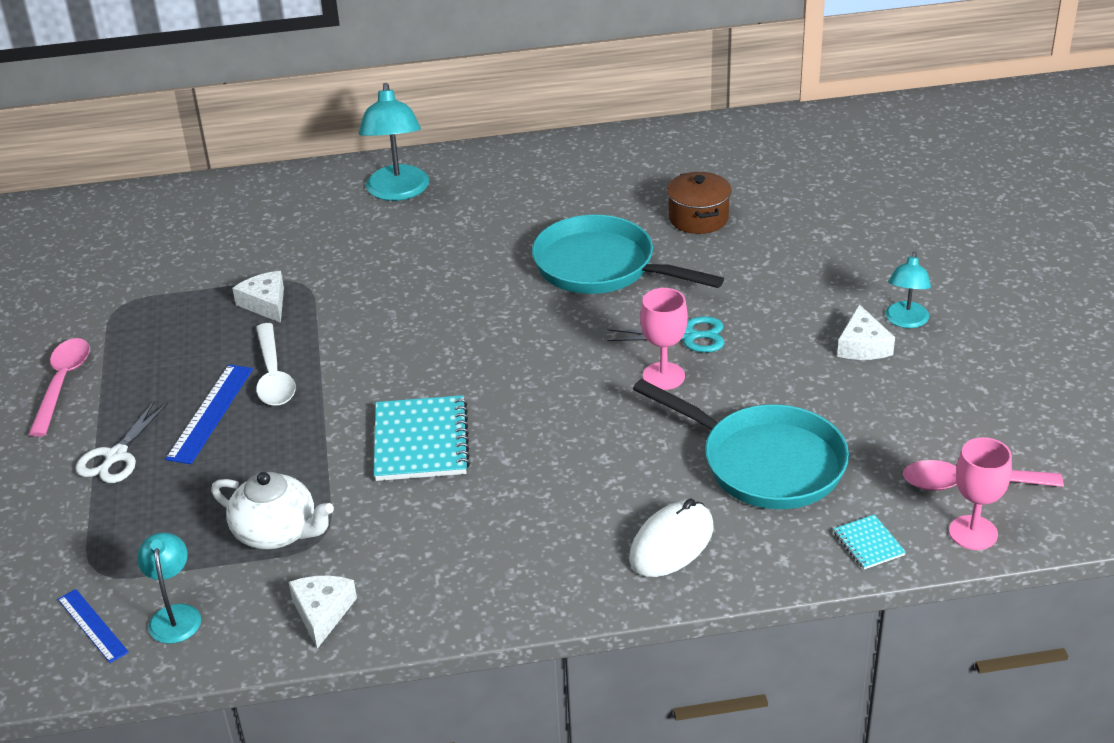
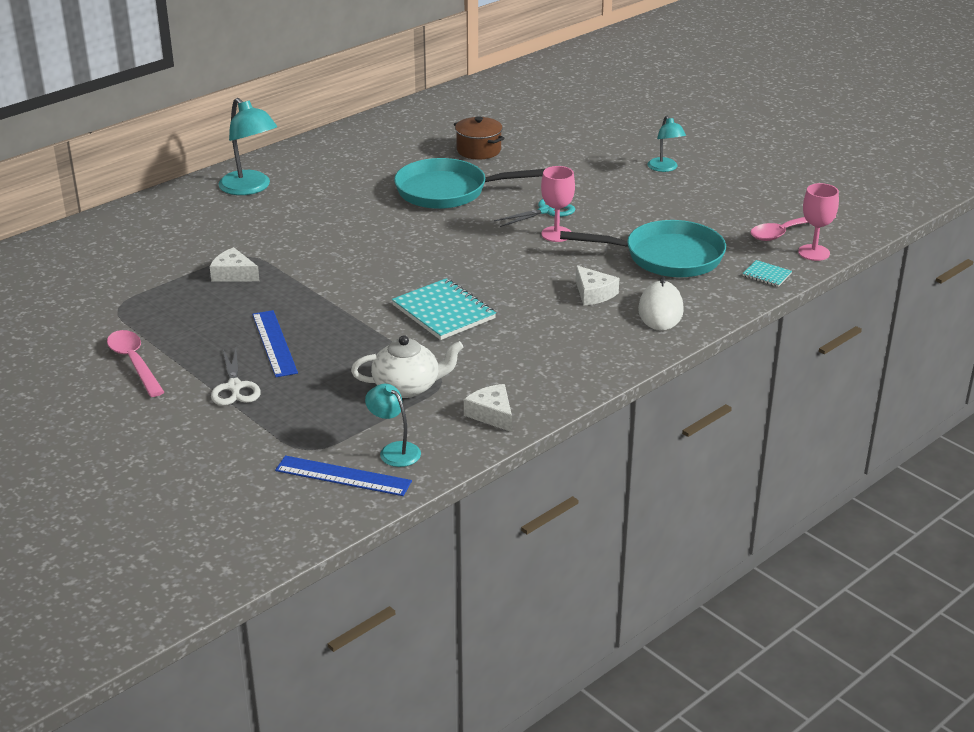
camera: 35 degrees left, 5 degrees down
blue ruler [58,589,129,663] -> blue ruler [275,455,412,496], size x1.52
white spoon [256,323,296,406] -> none
white cheese [837,304,895,360] -> white cheese moved to [576,265,619,306]

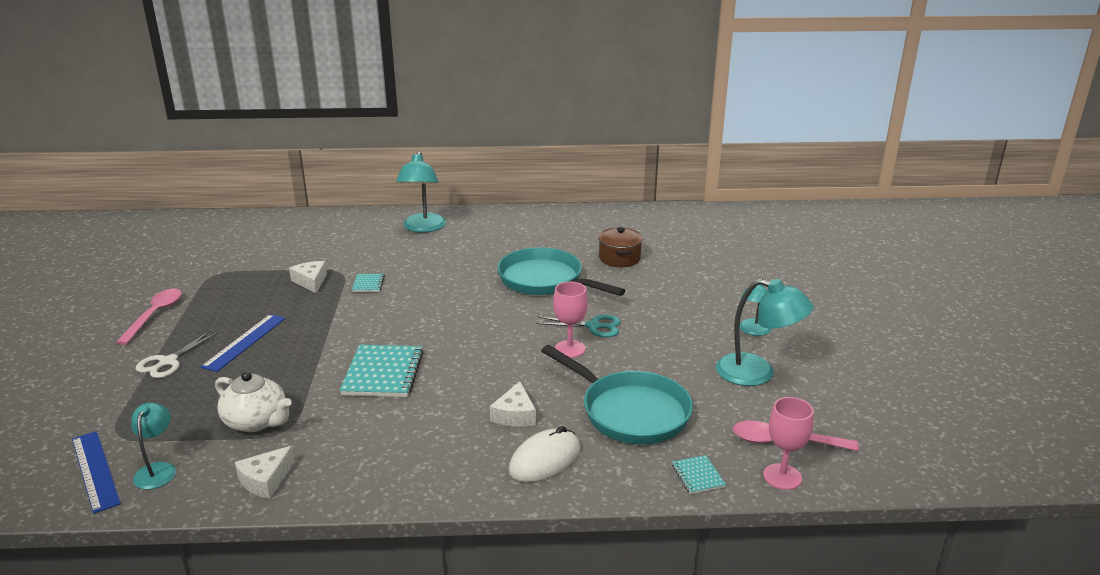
camera: 40 degrees right, 5 degrees down
white cheese [464,384,512,432] -> white cheese turned 150 degrees counterclockwise [235,446,295,499]
none -> turquoise notebook [352,274,385,292]
none -> turquoise lamp [716,279,813,386]

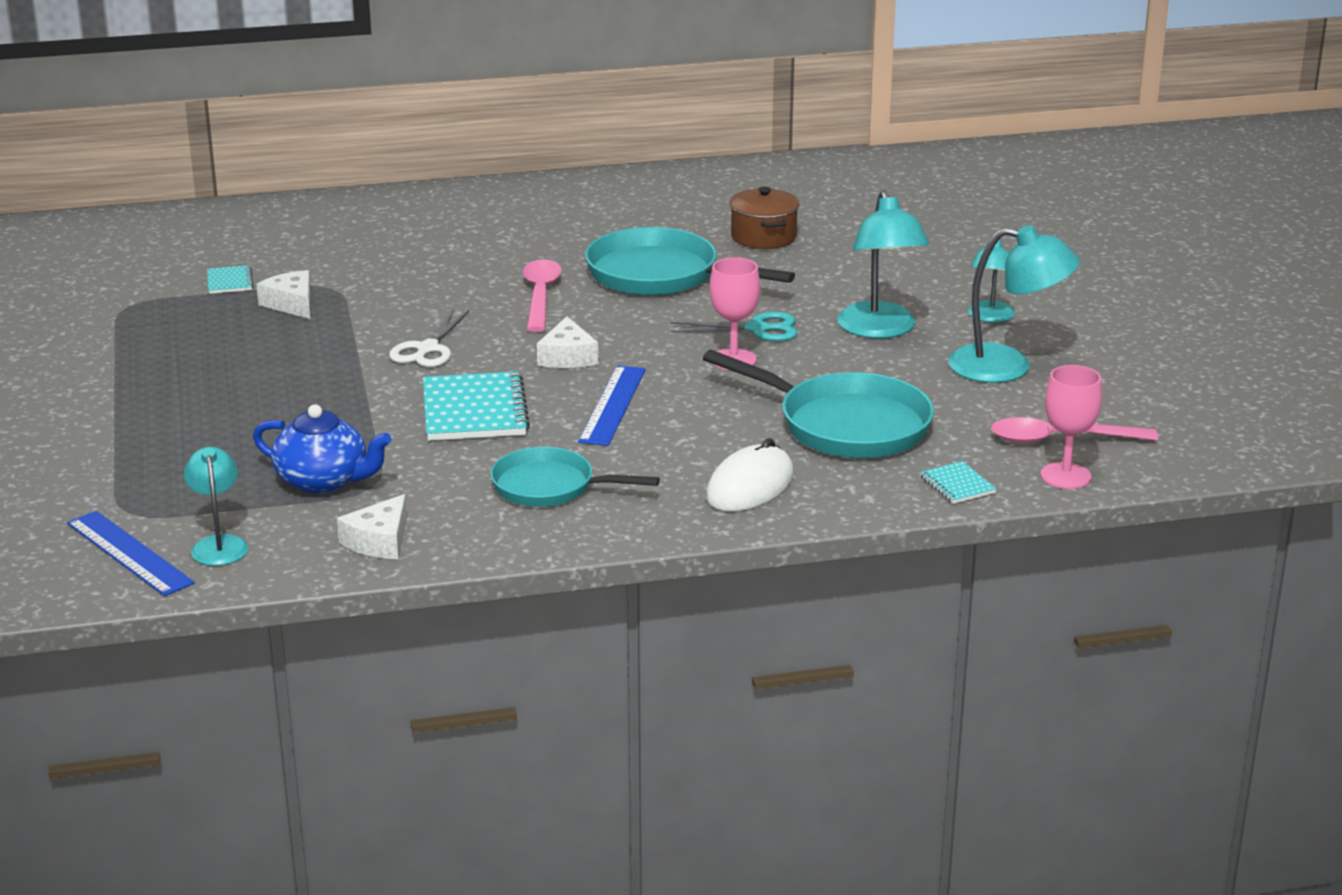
camera: 10 degrees left, 0 degrees up
pink spoon [116,289,182,345] -> pink spoon moved to [523,259,562,332]
white scissors [136,331,219,378] -> white scissors moved to [389,310,469,367]
blue ruler [201,314,286,372] -> blue ruler moved to [578,366,646,446]
white teapot [215,371,292,432] -> blue teapot [253,404,391,493]
turquoise notebook [352,274,385,292] -> turquoise notebook moved to [207,265,253,294]
turquoise lamp [396,151,446,233] -> turquoise lamp moved to [837,190,929,338]
white cheese [490,381,536,427] -> white cheese moved to [537,316,598,368]
none -> turquoise pan [490,447,660,507]

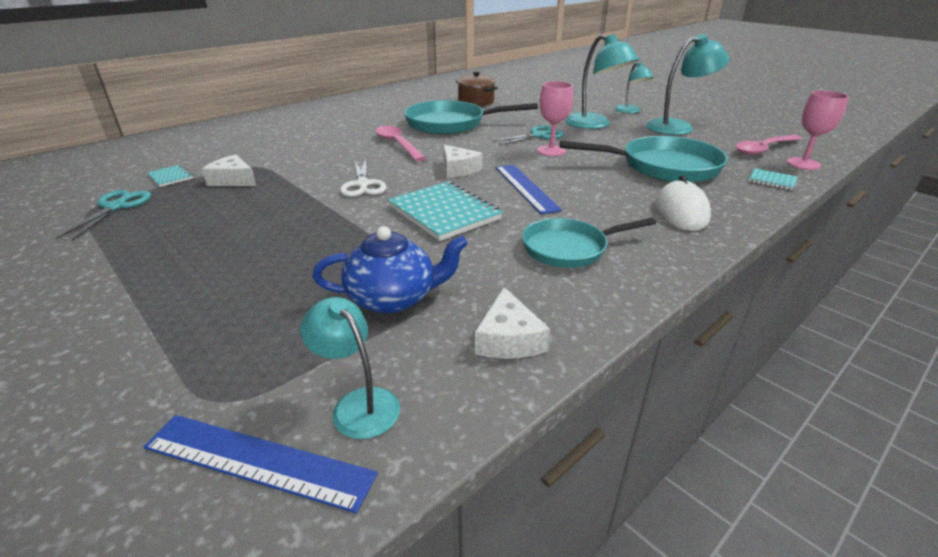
camera: 30 degrees left, 5 degrees up
none -> turquoise scissors [56,190,151,241]

